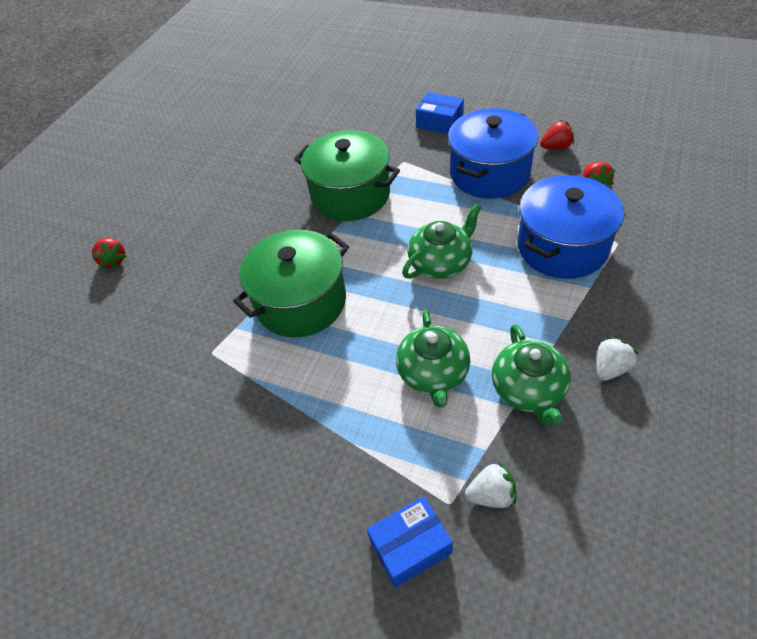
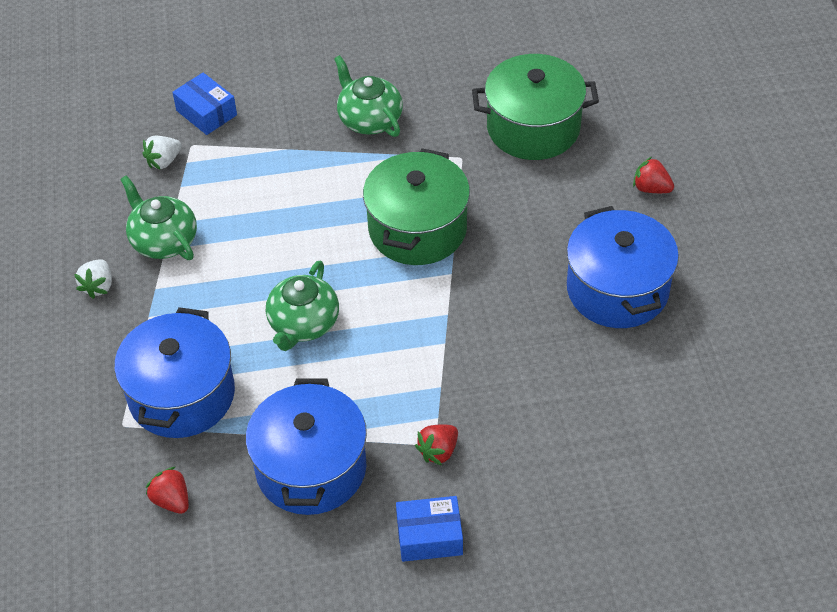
camera: 145 degrees right, 0 degrees up
green pot [294,130,400,221] -> green pot moved to [472,54,599,160]
blue box [367,496,453,588] -> blue box turned 75 degrees counterclockwise [172,73,237,135]
green teapot [396,310,470,408] -> green teapot moved to [334,55,403,137]
red strawberry [540,120,574,149] -> red strawberry moved to [415,424,458,466]
none -> blue pot [567,206,679,328]

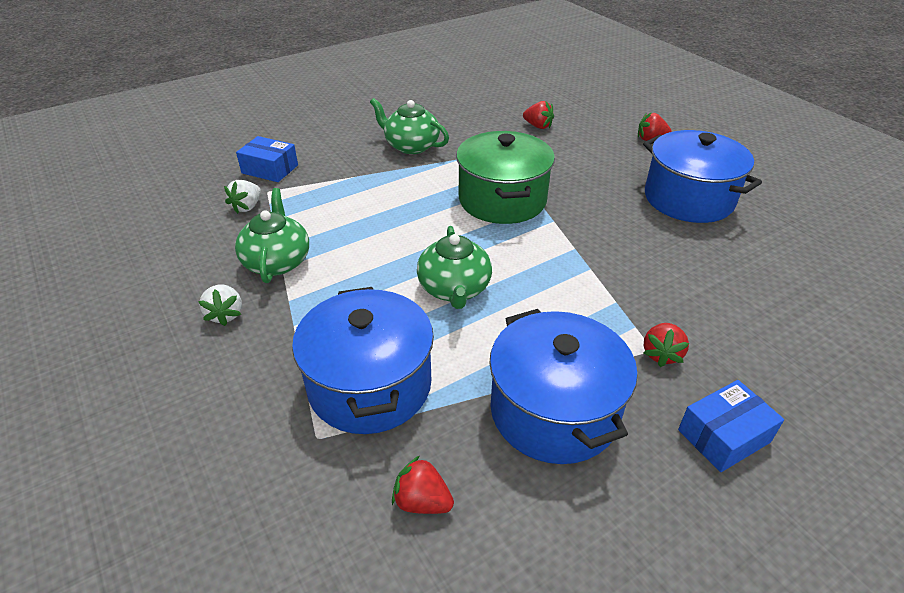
camera: 25 degrees left, 10 degrees down
green teapot [120,175,197,260] -> green teapot turned 60 degrees clockwise [235,188,309,283]
green pot [472,54,599,160] -> red strawberry [523,101,554,129]

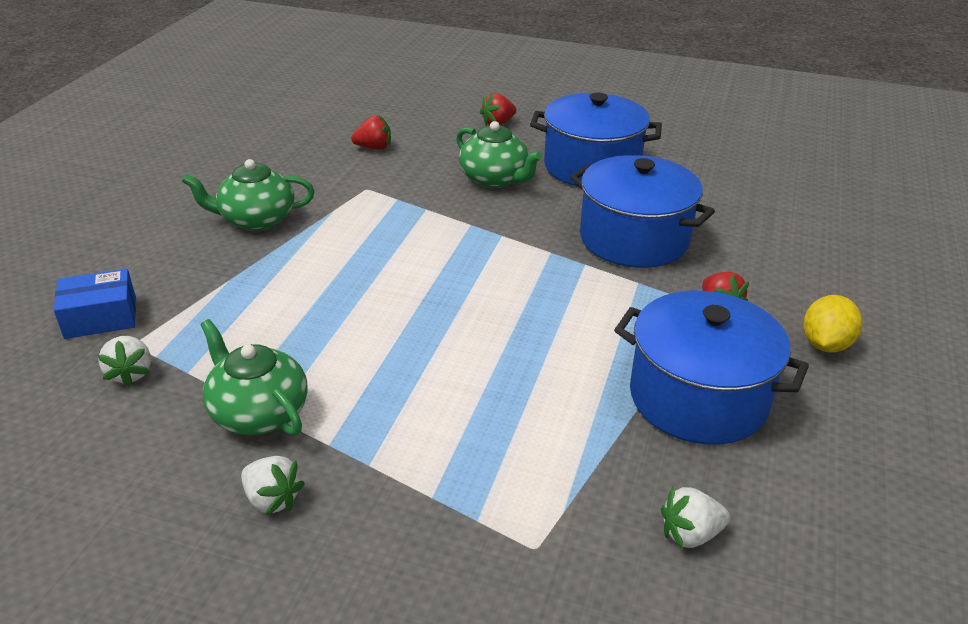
camera: 40 degrees left, 5 degrees down
blue pot [292,287,434,434] -> blue pot moved to [570,155,715,268]
red strawberry [392,456,454,514] -> white strawberry [661,487,730,549]
green teapot [417,226,492,309] -> green teapot moved to [456,121,542,188]
green pot [456,131,555,224] -> none
blue box [678,380,784,472] -> yellow lemon [803,295,862,353]

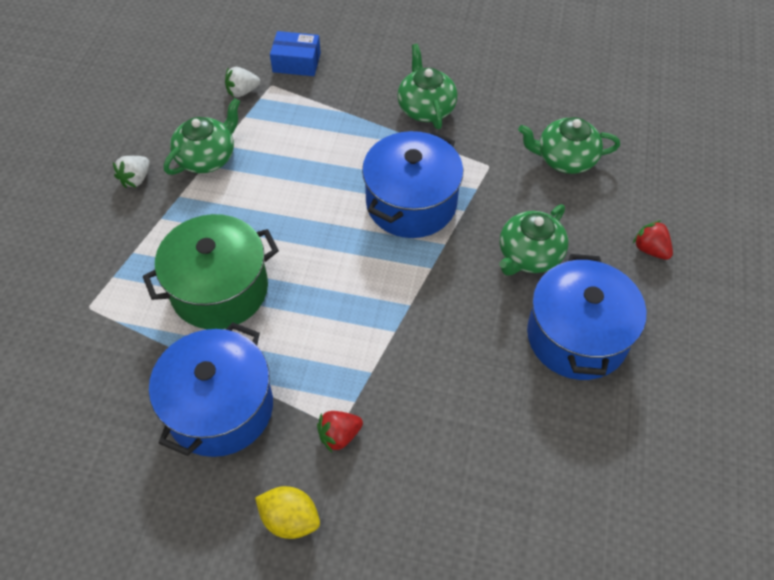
camera: 85 degrees right, 20 degrees up
blue box [53,269,136,339] -> blue box turned 60 degrees counterclockwise [270,31,321,76]
red strawberry [351,116,391,149] -> green teapot [518,117,620,174]
blue pot [570,155,715,268] -> blue pot moved to [362,131,463,238]
white strawberry [661,487,730,549] -> none
none -> green pot [143,214,279,329]

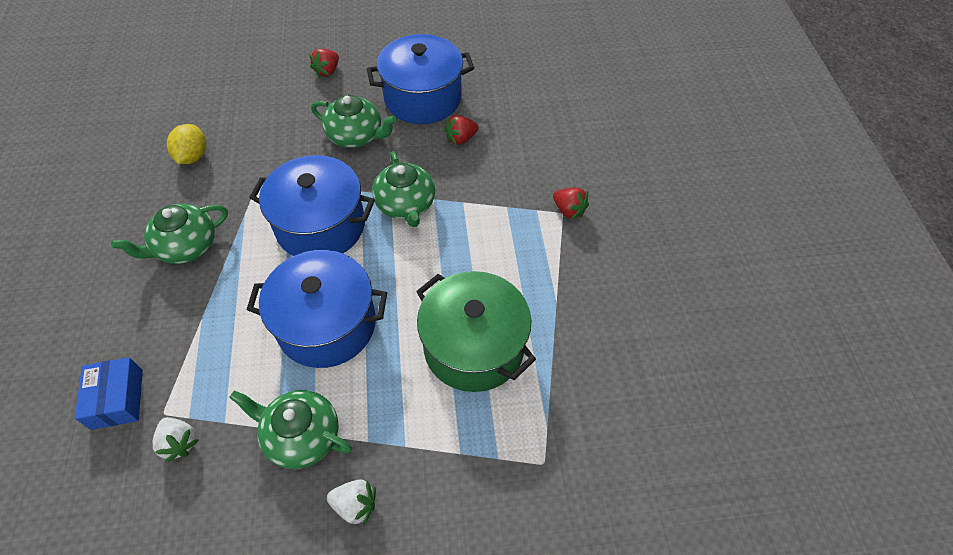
camera: 110 degrees left, 0 degrees up
blue pot [149,322,273,457] -> blue pot moved to [247,250,387,368]
yellow lemon [255,486,320,539] -> yellow lemon moved to [167,124,206,164]
green teapot [518,117,620,174] -> green teapot moved to [372,151,435,227]
none -> red strawberry [444,115,478,145]

